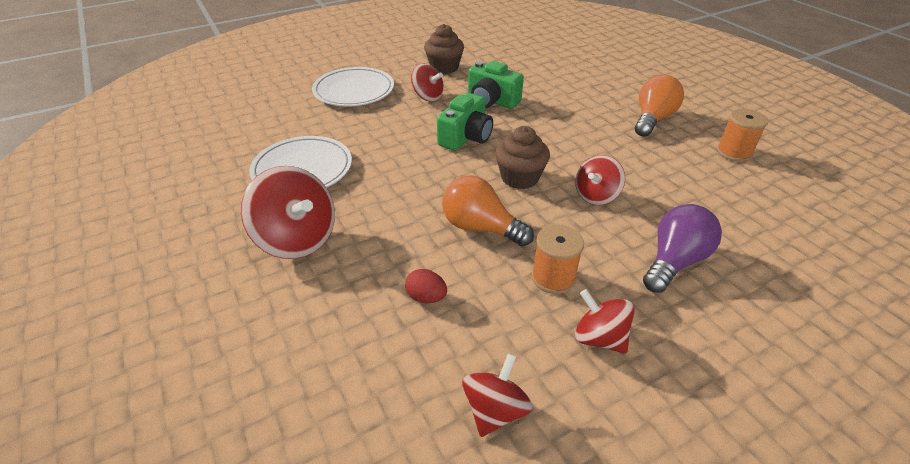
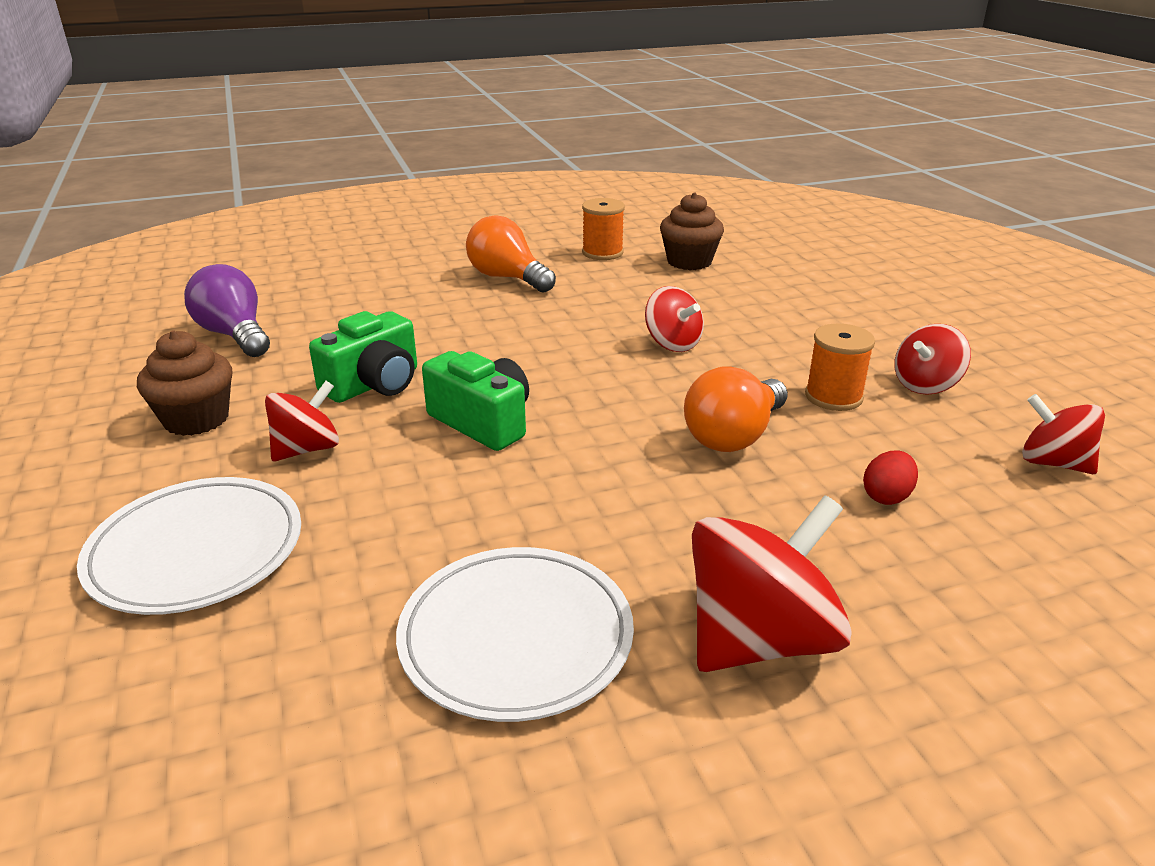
camera: 80 degrees left, 10 degrees down
brown cupcake [495,126,550,189] -> brown cupcake moved to [660,193,724,270]
purple light bulb [643,204,722,293] -> purple light bulb moved to [184,264,270,357]

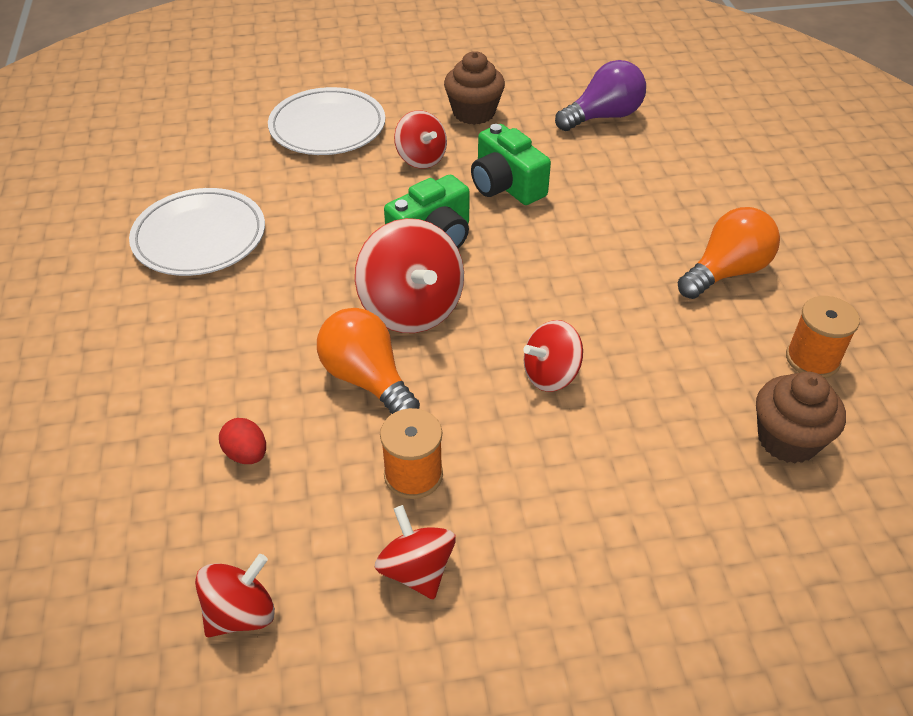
camera: 100 degrees right, 15 degrees up
red spinning top [692,495,852,672] -> red spinning top moved to [355,218,464,333]

